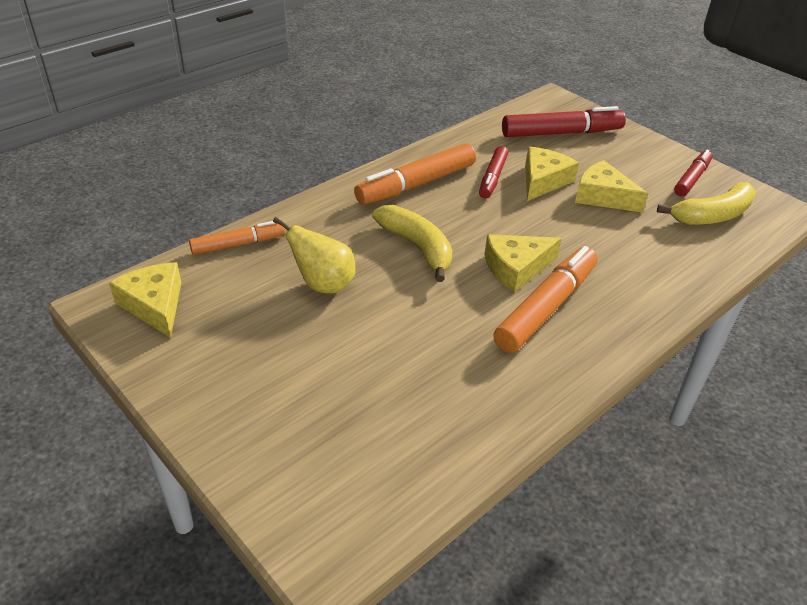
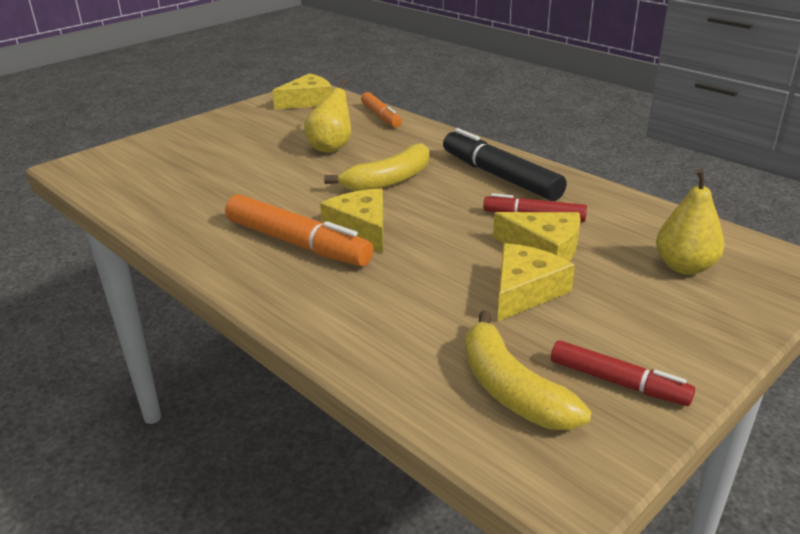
camera: 90 degrees right, 10 degrees down
orange marker [354,143,476,205] -> black marker [443,128,567,201]
red marker [502,106,626,137] -> yellow pear [656,168,725,275]

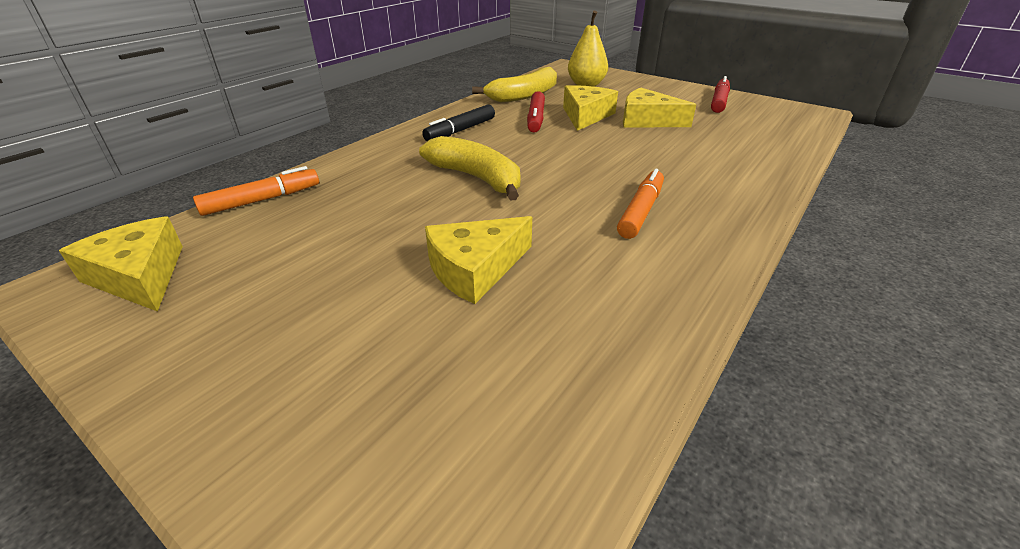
camera: 100 degrees left, 5 degrees up
orange marker [225,194,374,267] -> orange marker [617,169,664,239], size x0.61
yellow pear [304,79,351,153] -> none
yellow cheese [320,189,383,253] -> yellow cheese moved to [425,216,532,304]
black marker [443,128,567,201] -> black marker [422,105,495,141], size x0.61
yellow banana [465,310,592,430] -> yellow banana moved to [472,67,557,102]

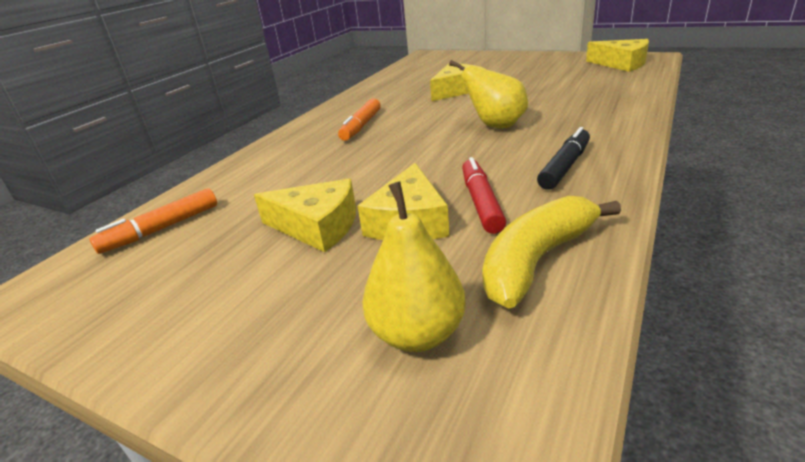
camera: 175 degrees right, 5 degrees down
orange marker [193,166,319,216] -> orange marker moved to [89,188,217,254]
yellow banana [419,136,520,201] -> yellow pear [449,60,528,128]
red marker [711,76,730,113] -> none

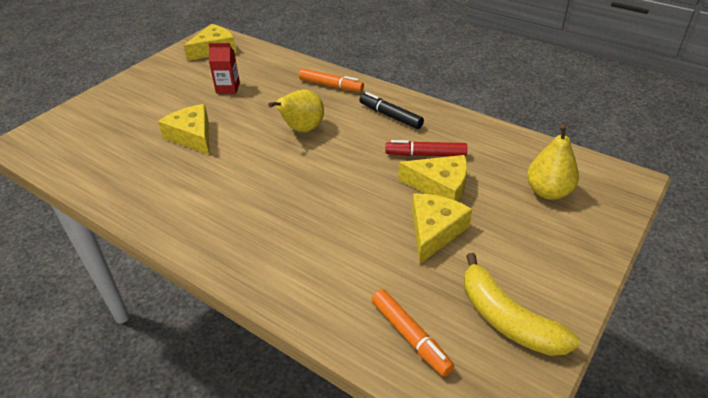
camera: 85 degrees left, 10 degrees up
orange marker [338,98,381,141] -> orange marker moved to [299,68,364,92]
yellow banana [482,196,621,309] -> yellow banana moved to [464,253,580,356]
none -> red carton [208,43,240,94]

